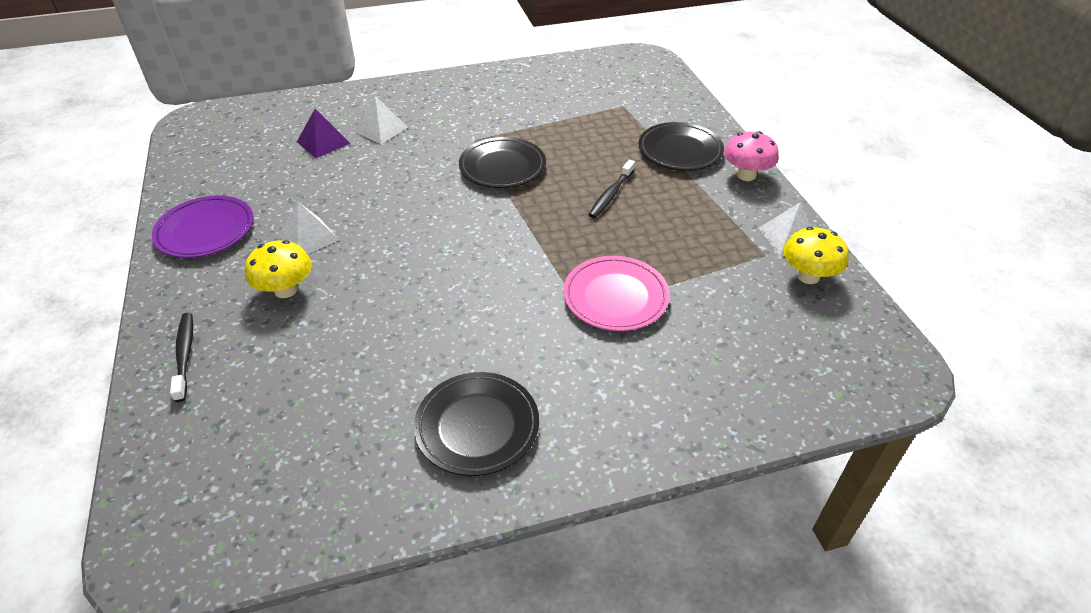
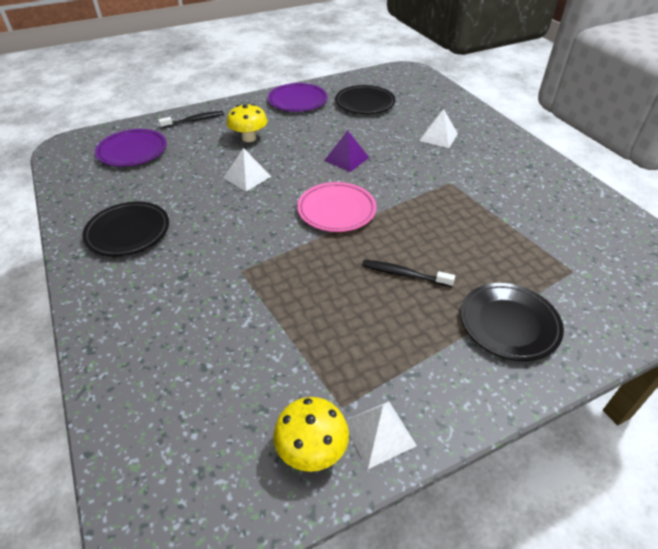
camera: 80 degrees right, 0 degrees up
white pyramid [278,202,339,254] -> white pyramid moved to [224,148,271,191]
purple pyramid [297,109,351,158] -> purple pyramid moved to [324,130,369,172]
black plate [459,137,546,188] -> black plate moved to [335,85,396,114]
pink plate [563,256,670,331] -> pink plate moved to [297,182,377,232]
pink mushroom [724,131,779,181] -> none
none -> purple plate [95,129,167,167]

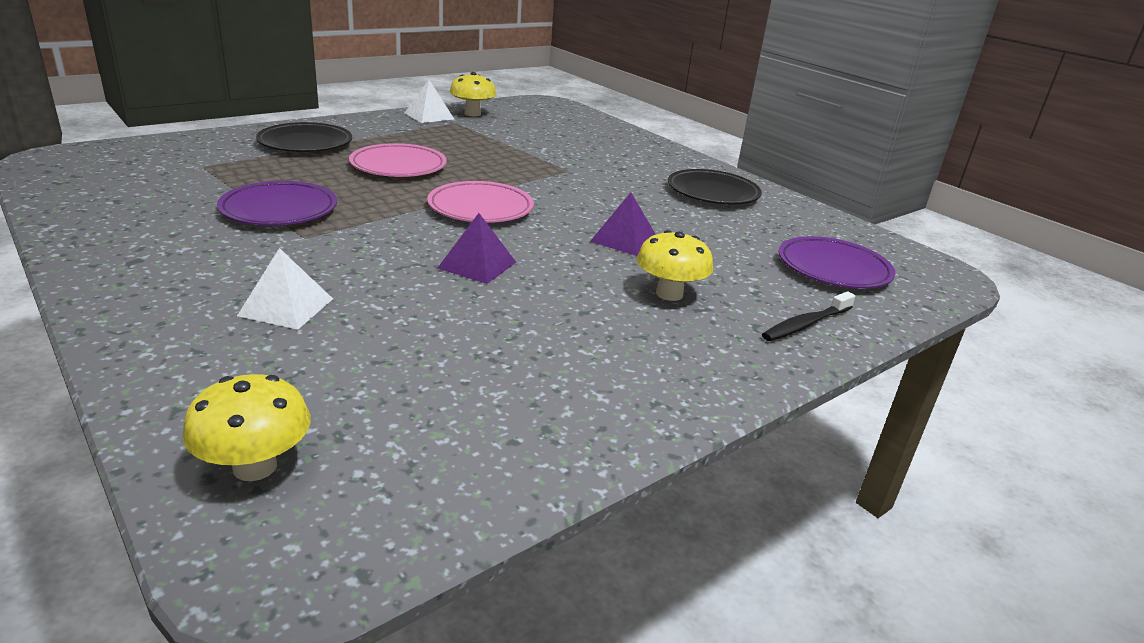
camera: 165 degrees right, 15 degrees down
white pyramid [224,148,271,191] -> purple pyramid [590,192,656,256]
purple plate [268,83,328,112] -> purple plate moved to [217,181,337,226]
black plate [335,85,396,114] -> none
black toothbrush [362,260,455,287] -> pink plate [349,143,447,177]
none -> yellow mushroom [182,374,311,481]

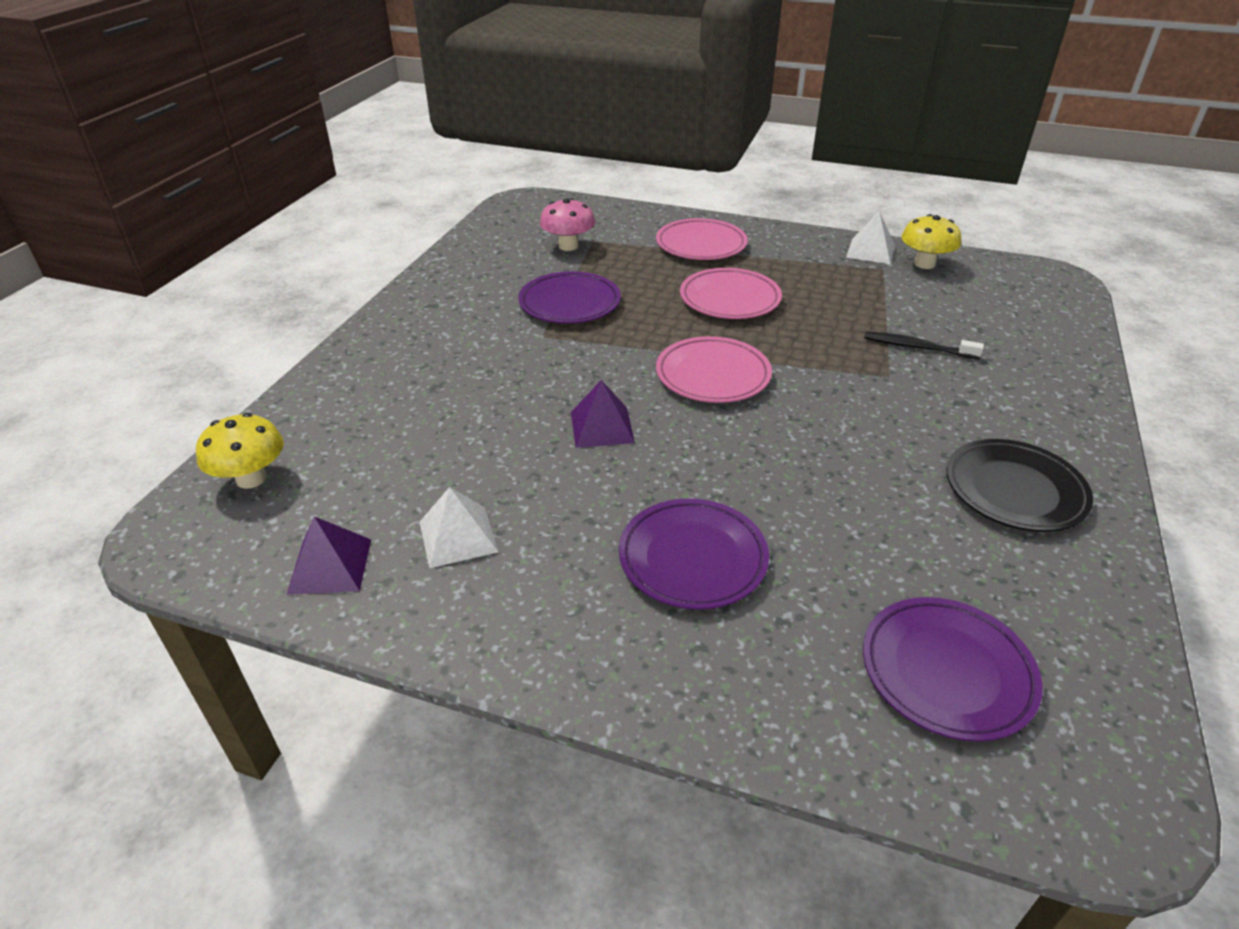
camera: 60 degrees right, 10 degrees up
white pyramid [237,248,333,330] -> white pyramid moved to [420,487,498,568]
black plate [256,122,352,152] -> pink plate [656,218,748,260]
purple pyramid [590,192,656,256] -> purple pyramid moved to [286,516,371,595]
yellow mushroom [637,230,713,301] -> purple plate [619,498,769,609]
black toothbrush [762,291,855,341] -> black toothbrush moved to [864,332,984,359]
none -> pink mushroom [540,198,595,251]

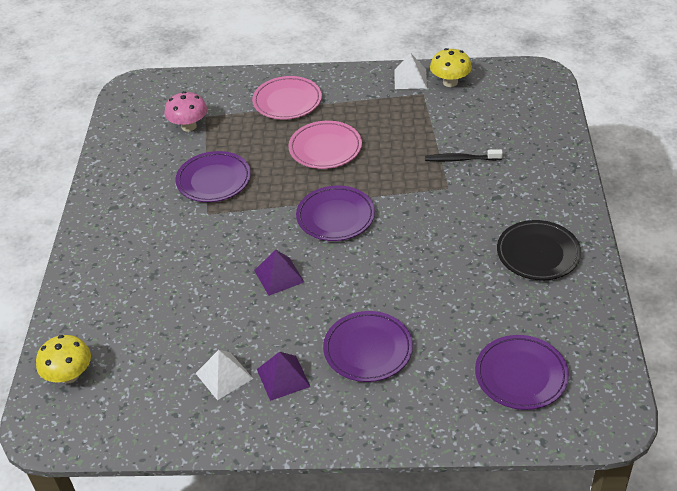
camera: 15 degrees left, 5 degrees up
purple pyramid [286,516,371,595] -> purple pyramid moved to [257,352,311,401]
pink plate [656,336,772,403] -> purple plate [296,186,375,241]

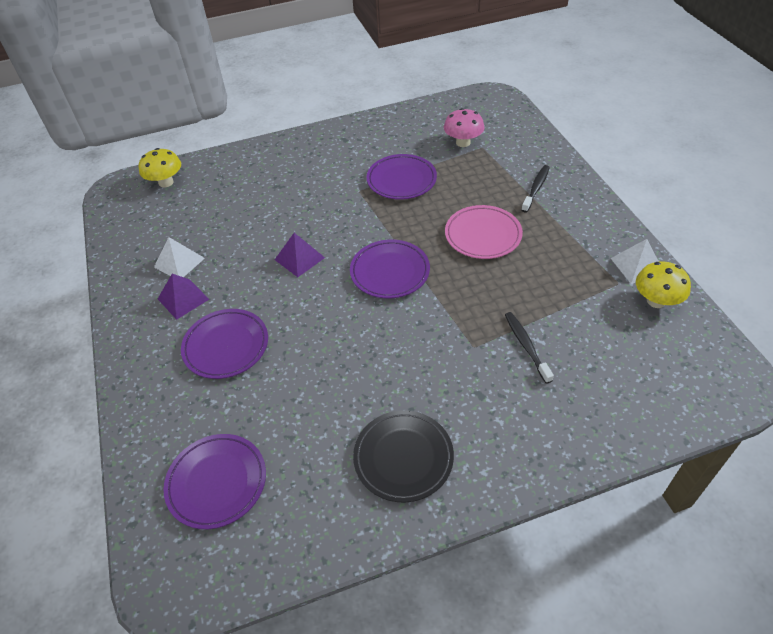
camera: 70 degrees right, 5 degrees up
pink plate [252,76,322,120] -> black toothbrush [521,165,550,213]

